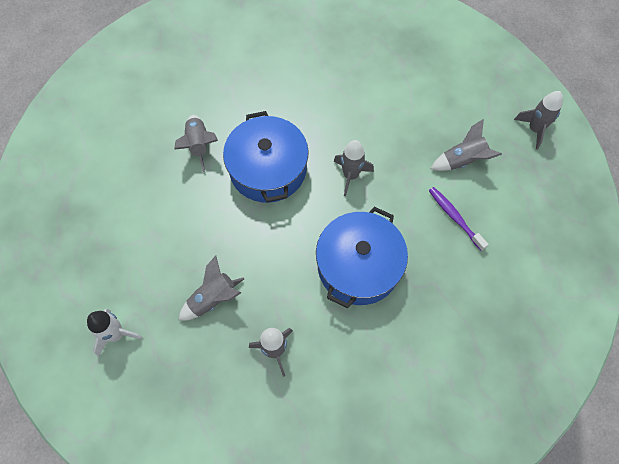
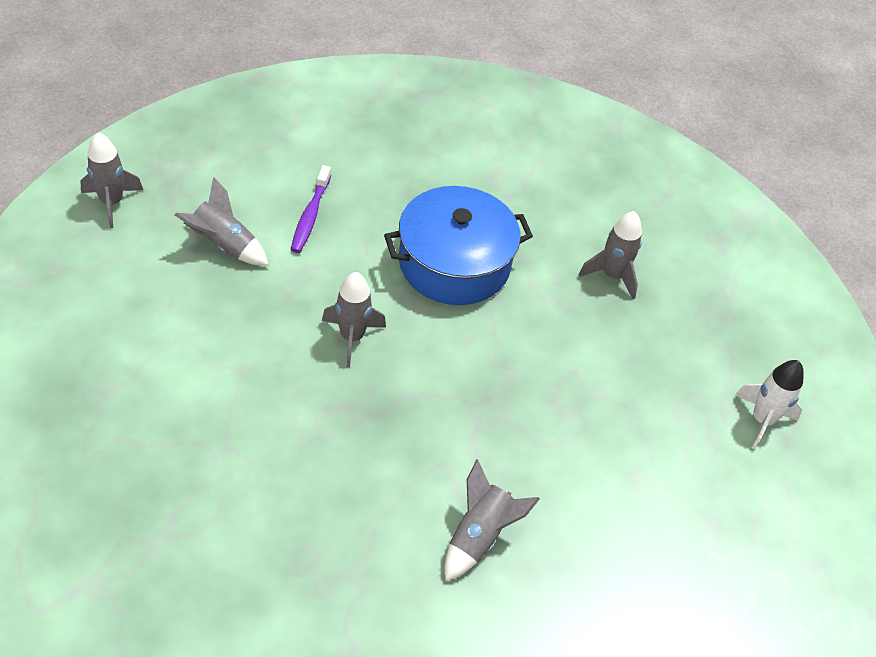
camera: 140 degrees left, 15 degrees down
grey rocket [178,256,244,321] -> none
blue pot [223,111,309,203] -> none

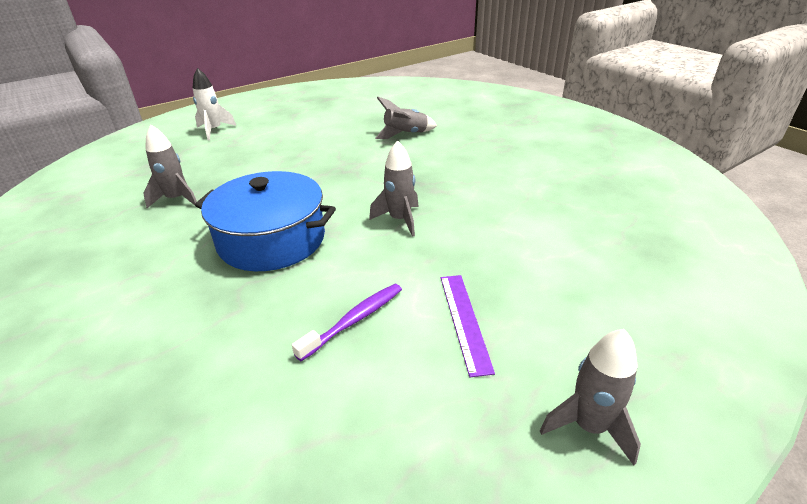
camera: 140 degrees left, 15 degrees down
grey rocket [175,177,269,266] -> purple ruler [441,275,495,377]

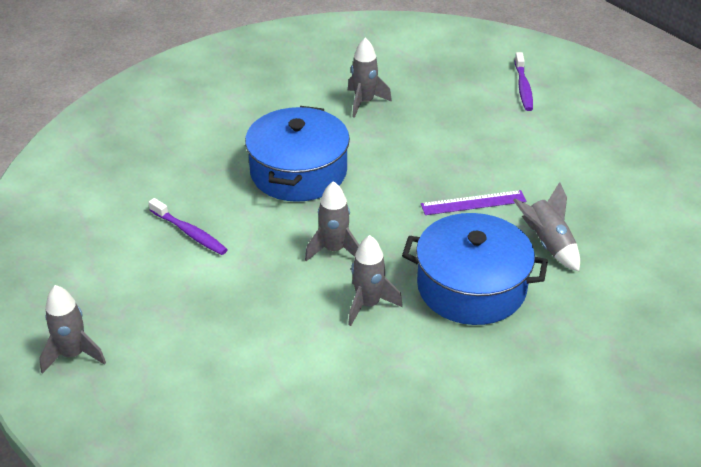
camera: 85 degrees right, 5 degrees up
white rocket [193,68,236,140] -> purple toothbrush [515,52,533,111]
purple ruler [441,275,495,377] -> purple ruler moved to [421,190,526,215]
none -> grey rocket [348,235,403,326]
none -> blue pot [402,213,548,325]

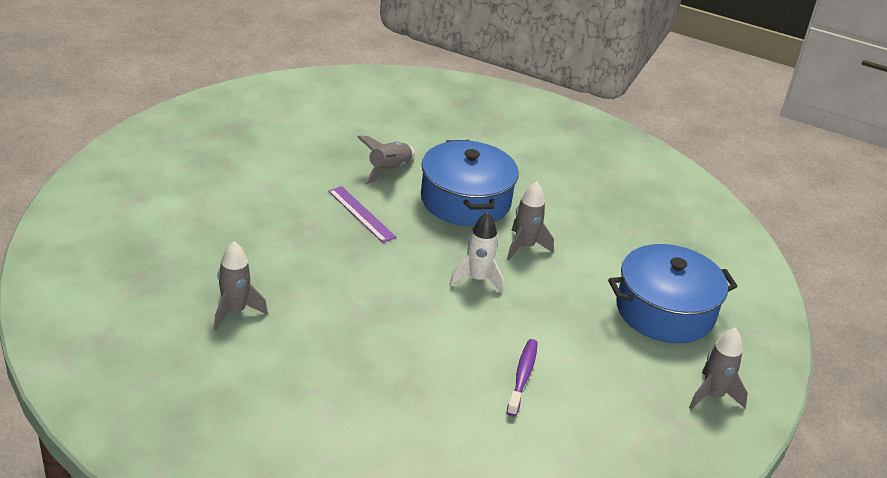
camera: 120 degrees left, 5 degrees down
blue pot [245,106,350,202] -> blue pot moved to [608,244,738,343]
grey rocket [305,181,359,261] -> white rocket [449,212,504,293]
purple toothbrush [515,52,533,111] -> none

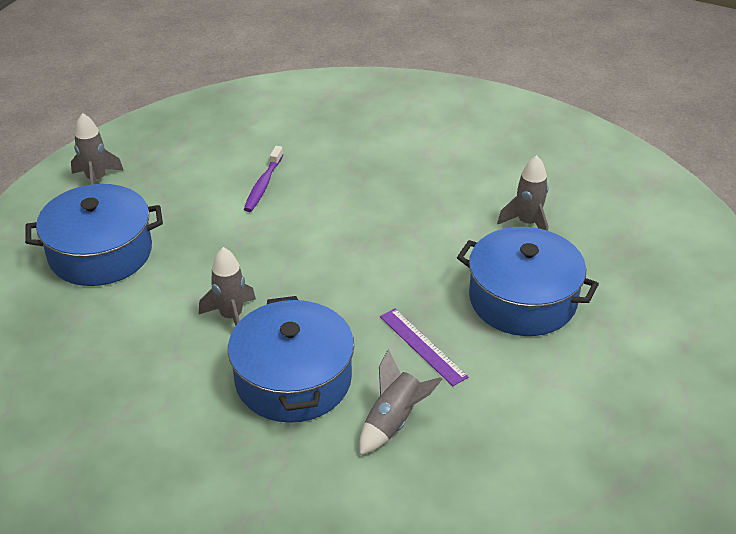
camera: 175 degrees left, 5 degrees up
white rocket [449,212,504,293] -> none
none -> blue pot [457,227,599,336]

